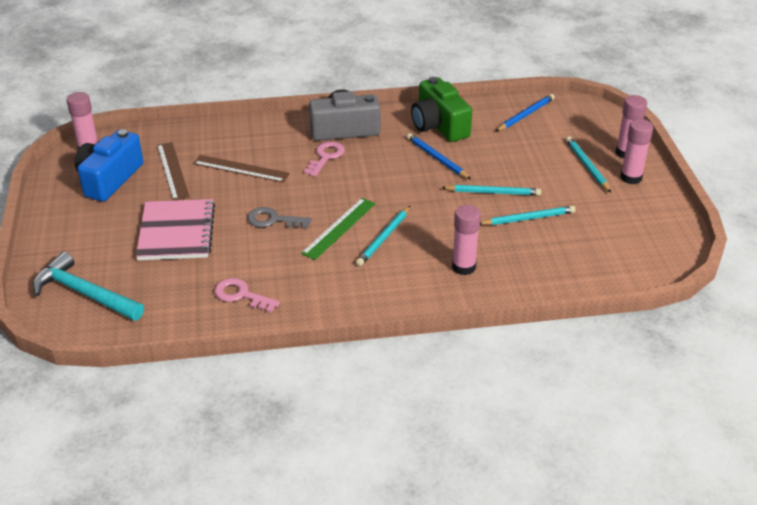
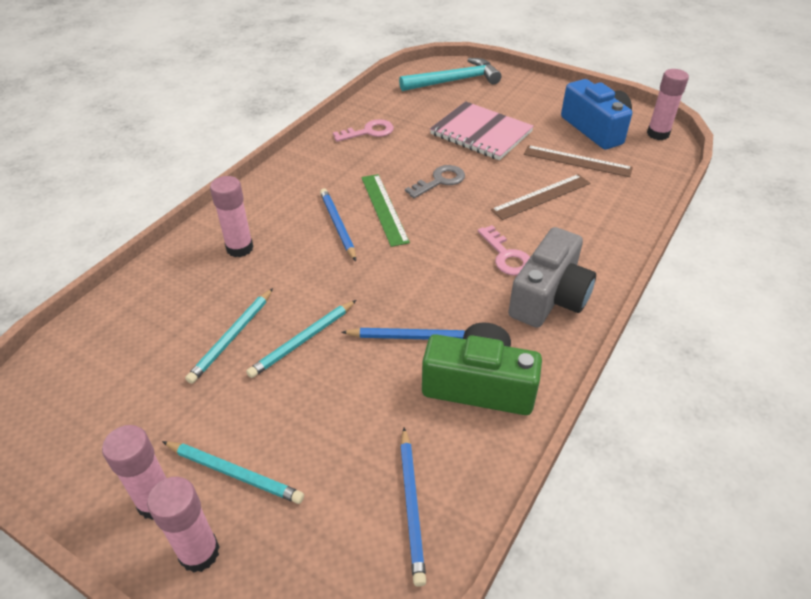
camera: 130 degrees right, 5 degrees up
turquoise pencil [356,206,410,266] -> blue pencil [320,188,356,261]

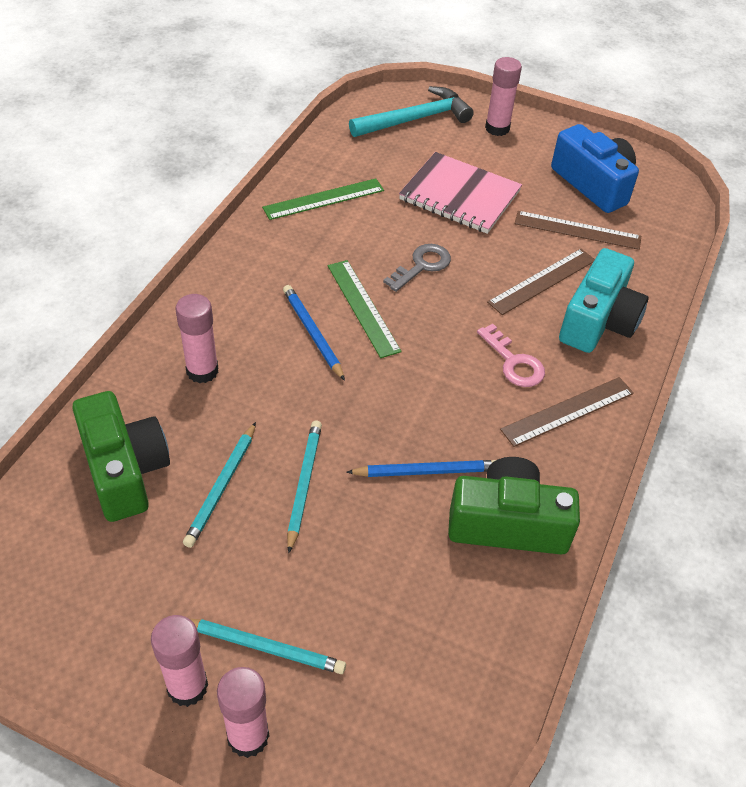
camera: 10 degrees left, 5 degrees up
turquoise pencil [246,300,356,378] -> turquoise pencil turned 150 degrees clockwise [287,421,322,554]
pink key [333,119,394,142] -> green ruler [262,178,384,220]
blue pencil [400,428,426,587] -> none
grey camera [508,227,596,328] -> brown ruler [500,377,634,447]
pink glue stick [647,69,689,140] -> pink glue stick moved to [485,57,522,136]
none -> green camera [72,391,170,522]
none -> turquoise camera [559,248,648,353]

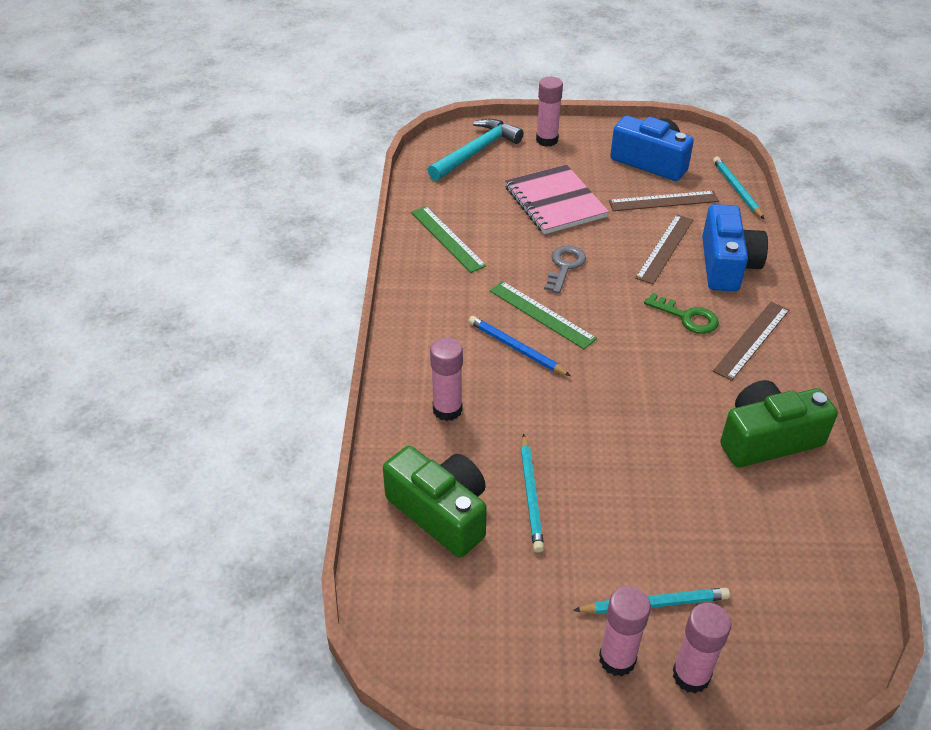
camera: 20 degrees left, 5 degrees down
green ruler [262,178,384,220] -> green ruler turned 75 degrees counterclockwise [411,206,487,273]
turquoise pencil [287,421,322,554] -> turquoise pencil moved to [713,156,764,219]
blue pencil [346,460,496,477] -> none
pink notebook [399,152,522,234] -> pink notebook turned 60 degrees clockwise [505,165,609,234]
pink key [477,324,545,387] -> green key [644,293,719,334]
turquoise camera [559,248,648,353] -> blue camera [702,204,768,291]

